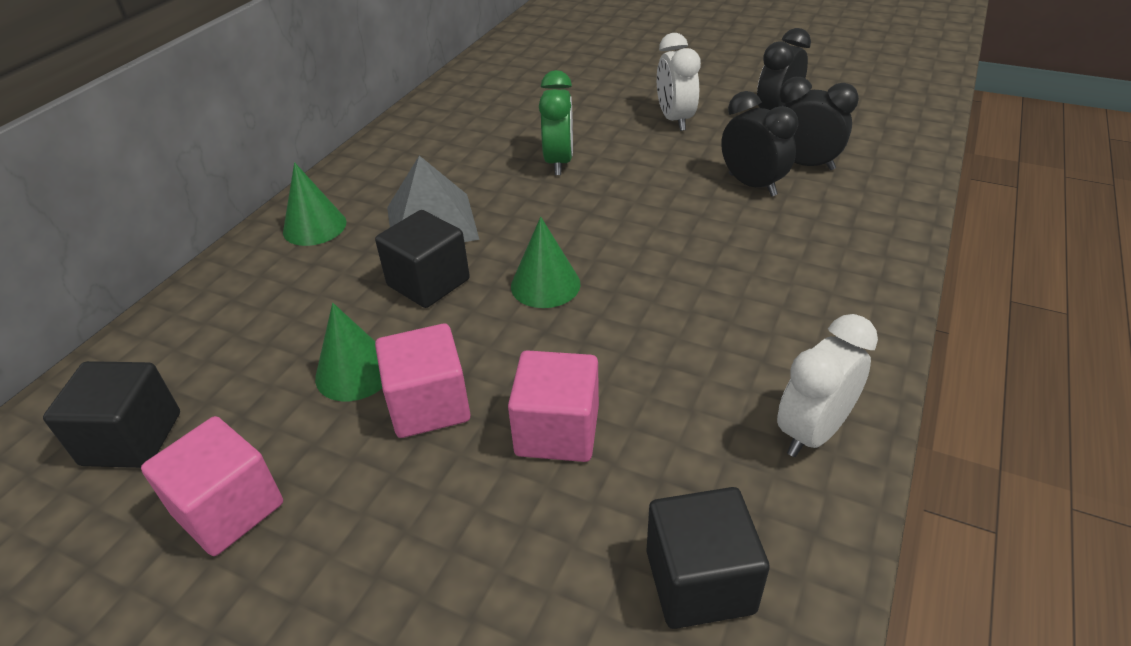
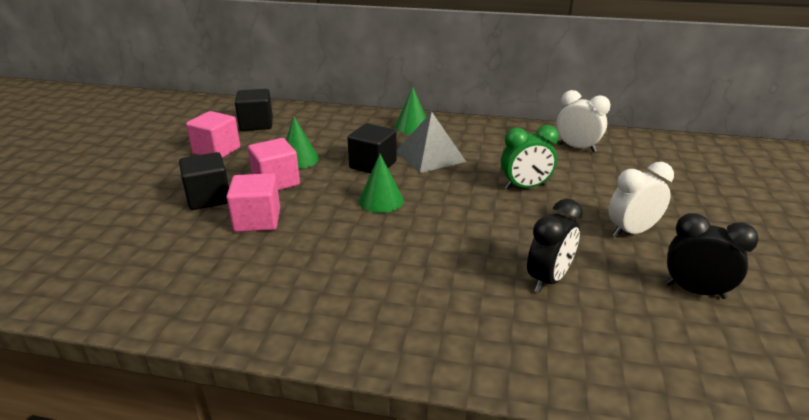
camera: 75 degrees right, 10 degrees down
black cube [646,487,770,629] -> black cube moved to [179,152,229,210]
white clock [777,314,878,457] -> white clock moved to [556,90,611,152]
black clock [780,77,859,170] -> none

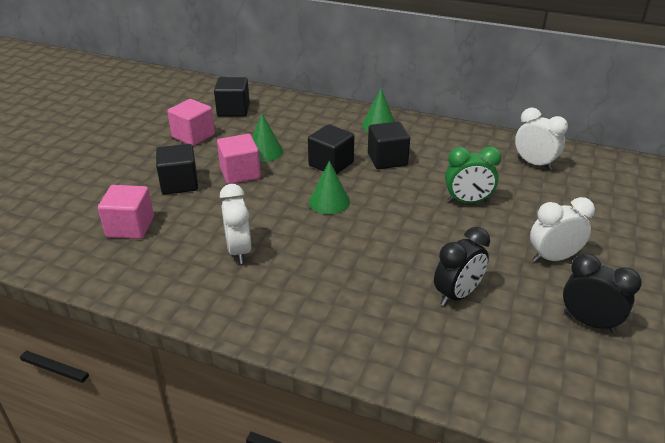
camera: 10 degrees right, 5 degrees up
pink cube [226,173,280,232] -> pink cube moved to [98,185,154,239]
grey pyramid [397,112,466,173] -> black cube [368,122,410,169]
none -> white clock [220,184,251,264]

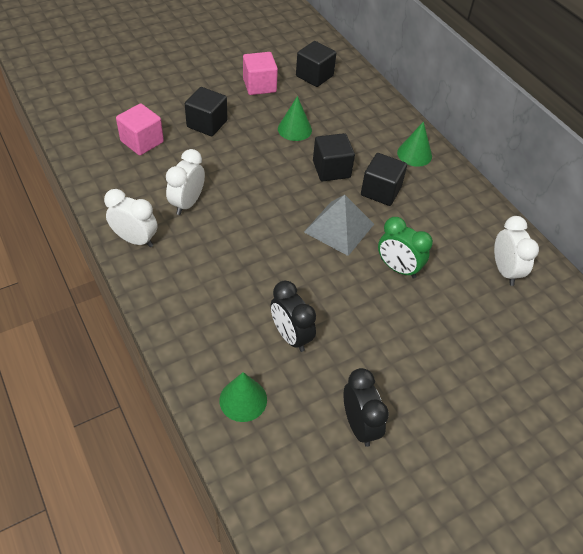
camera: 35 degrees right, 15 degrees up
pink cube [217,134,261,184] -> none
green cone [309,161,350,214] -> green cone moved to [219,372,267,422]
black clock [434,227,490,306] -> black clock turned 60 degrees clockwise [271,281,316,352]
white clock [530,197,595,262] -> white clock moved to [104,189,157,247]
none -> grey pyramid [304,195,374,256]

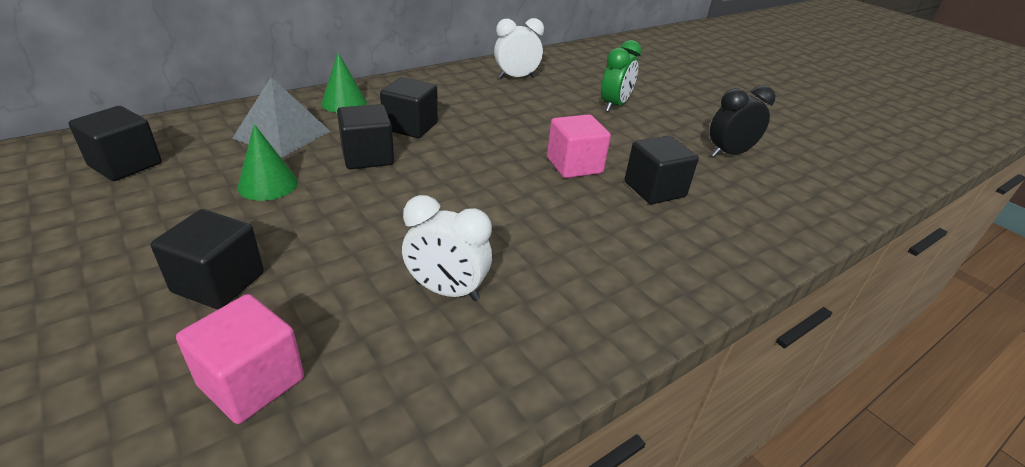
camera: 95 degrees left, 15 degrees down
white clock [104,189,157,247] -> none
green cone [219,372,267,422] -> none
pink cube [243,52,278,95] -> pink cube moved to [547,114,611,178]
black clock [271,281,316,352] -> black cube [625,136,699,204]
grey pyramid [304,195,374,256] -> grey pyramid moved to [233,77,331,158]
green clock [378,217,433,279] -> green clock moved to [601,40,641,112]

